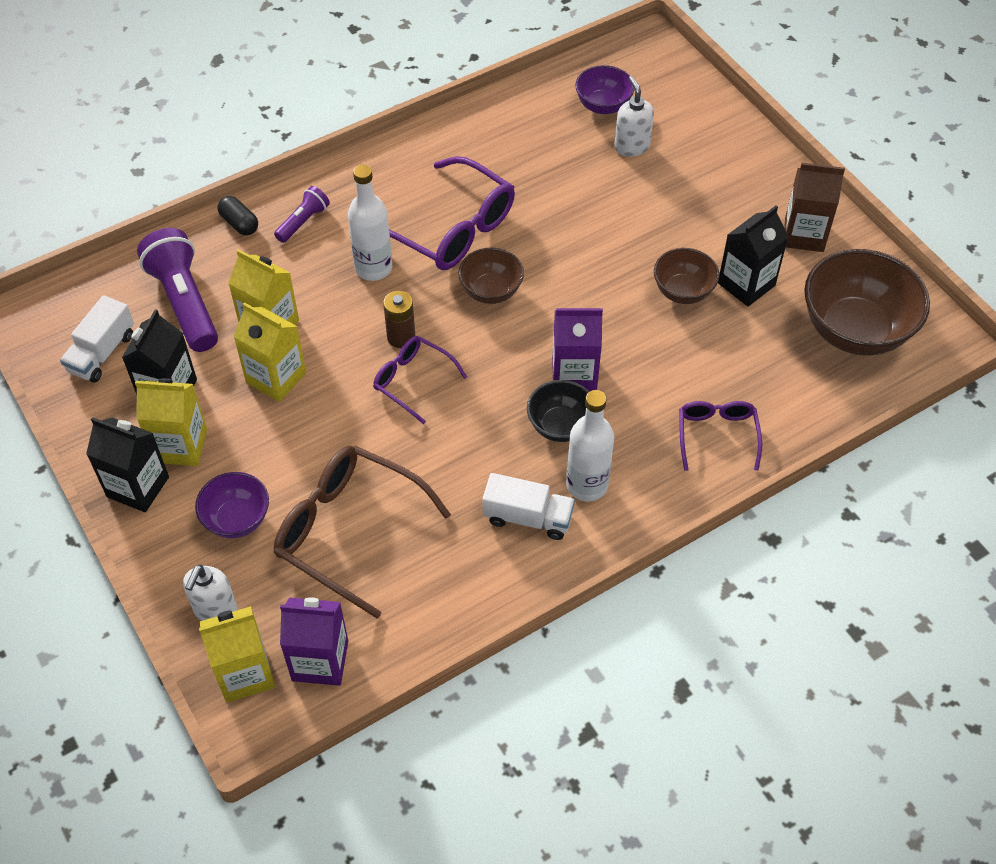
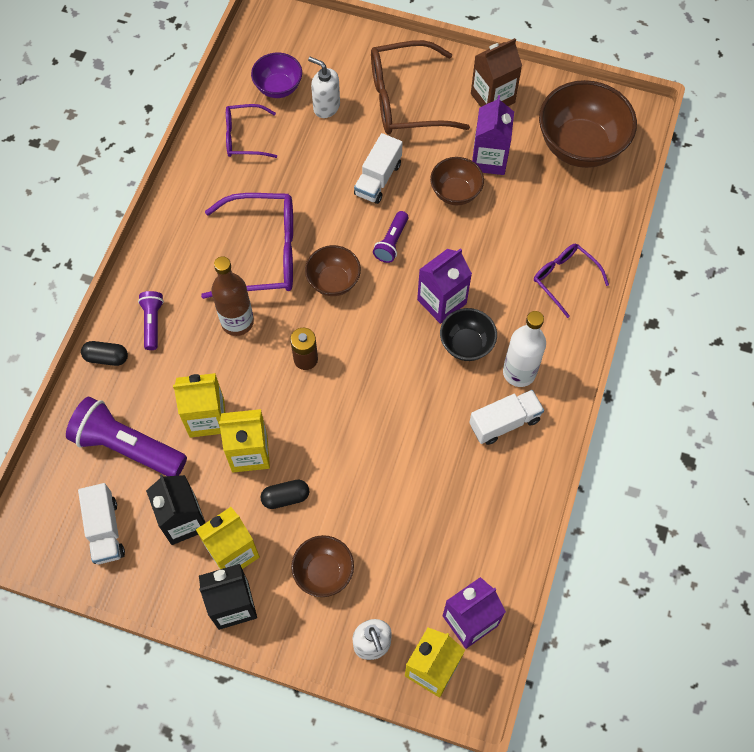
camera: 40 degrees left, 10 degrees up
purple bowl [195,472,269,538] -> brown bowl [291,535,354,597]
brown glasses [274,445,451,618] -> brown glasses moved to [371,40,470,135]
white bottle [348,165,392,281] -> brown bottle [211,256,254,336]
purple glasses [373,336,467,424] -> purple glasses moved to [226,104,277,158]
black carton [718,205,788,307] -> purple carton [472,95,514,175]
none -> black capsule [260,480,309,509]
none -> white truck [354,133,403,204]
none -> purple flashlight [373,211,408,263]

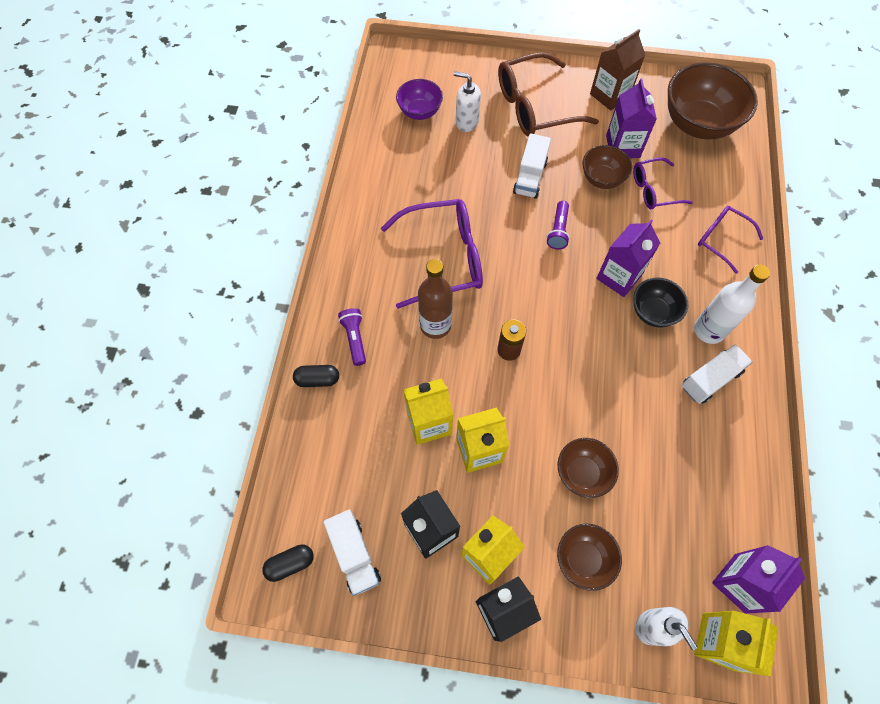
camera: 10 degrees left, 0 degrees up
purple flashlight [66,397,187,476] -> none
purple glasses [226,104,277,158] -> purple glasses moved to [633,157,693,209]
black capsule [260,480,309,509] -> black capsule moved to [262,544,314,582]
brown bowl [305,245,361,296] -> brown bowl moved to [558,438,619,498]

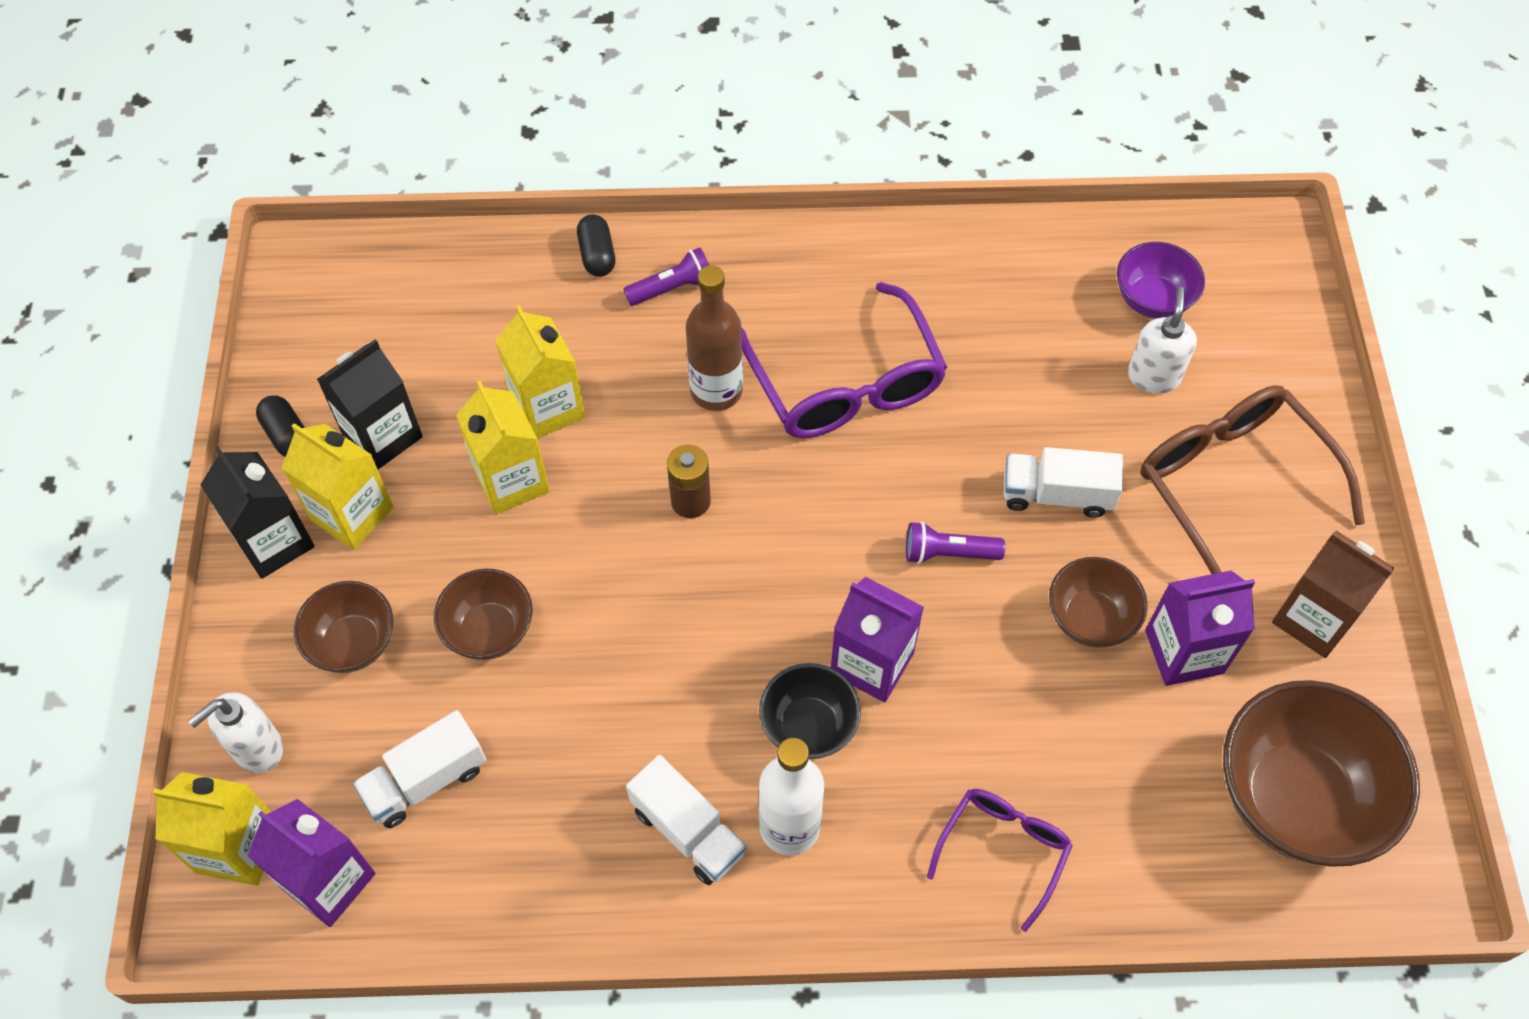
camera: 80 degrees right, 5 degrees down
black capsule [262,544,314,582] -> black capsule moved to [256,395,305,457]
white truck [324,510,381,596] -> white truck moved to [353,710,486,828]
purple glasses [633,157,693,209] -> none

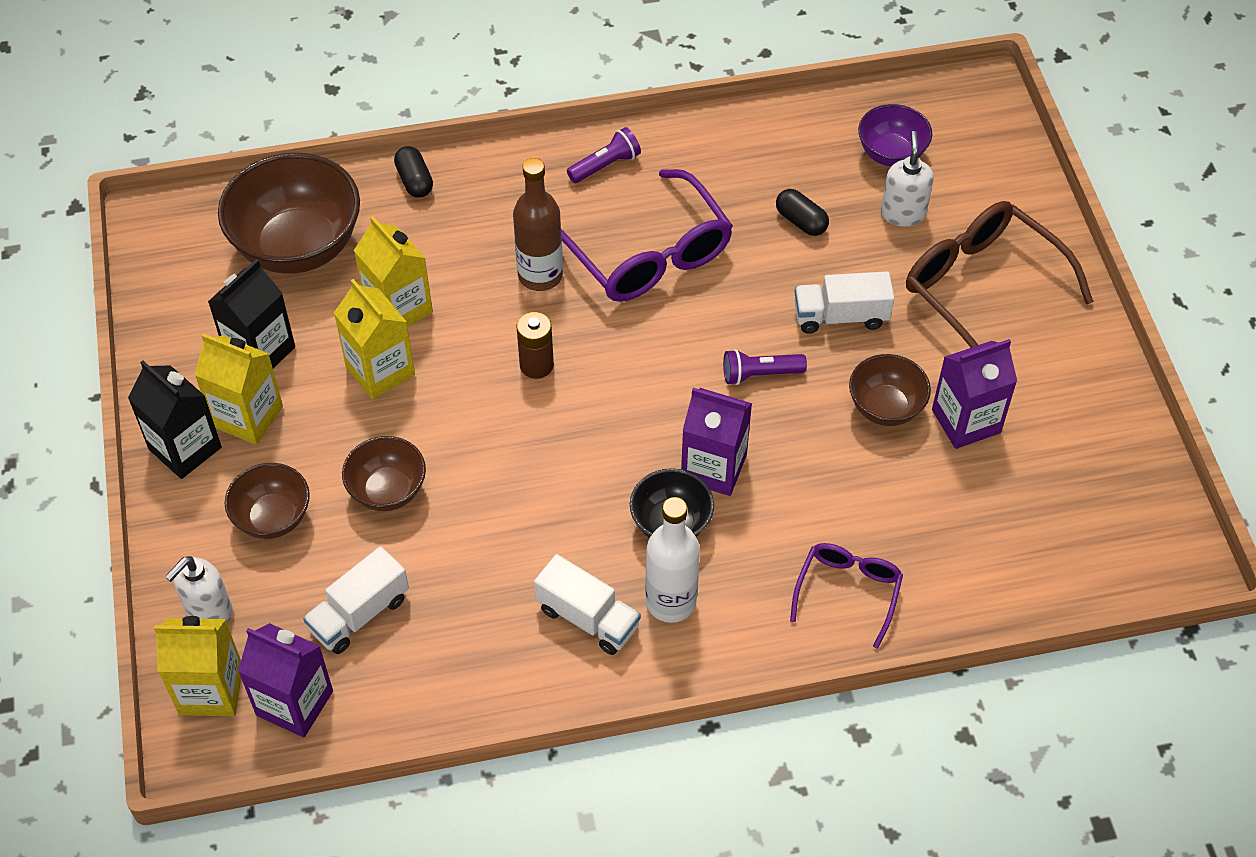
camera: 10 degrees left, 5 degrees down
black capsule [256,395,305,457] -> black capsule moved to [776,189,829,236]
purple flashlight [623,247,709,306] -> purple flashlight moved to [567,127,641,183]
brown bowl [1223,680,1420,867] -> brown bowl moved to [218,153,360,274]
brown carton [1272,530,1394,658] -> none

